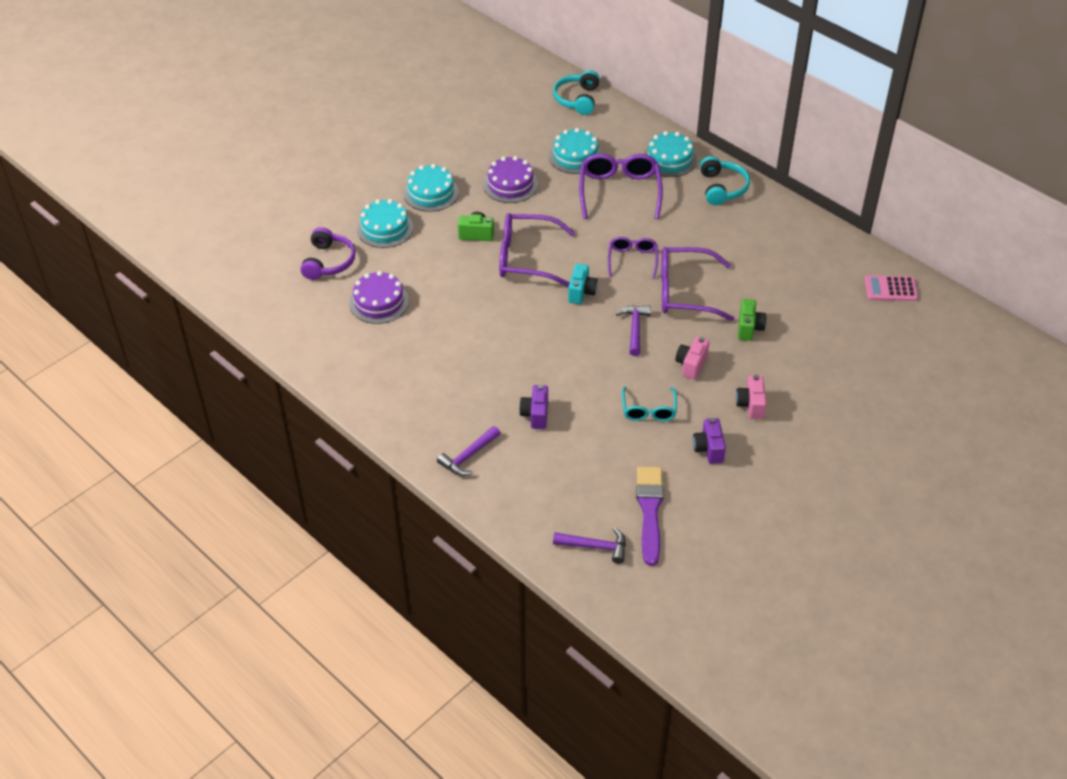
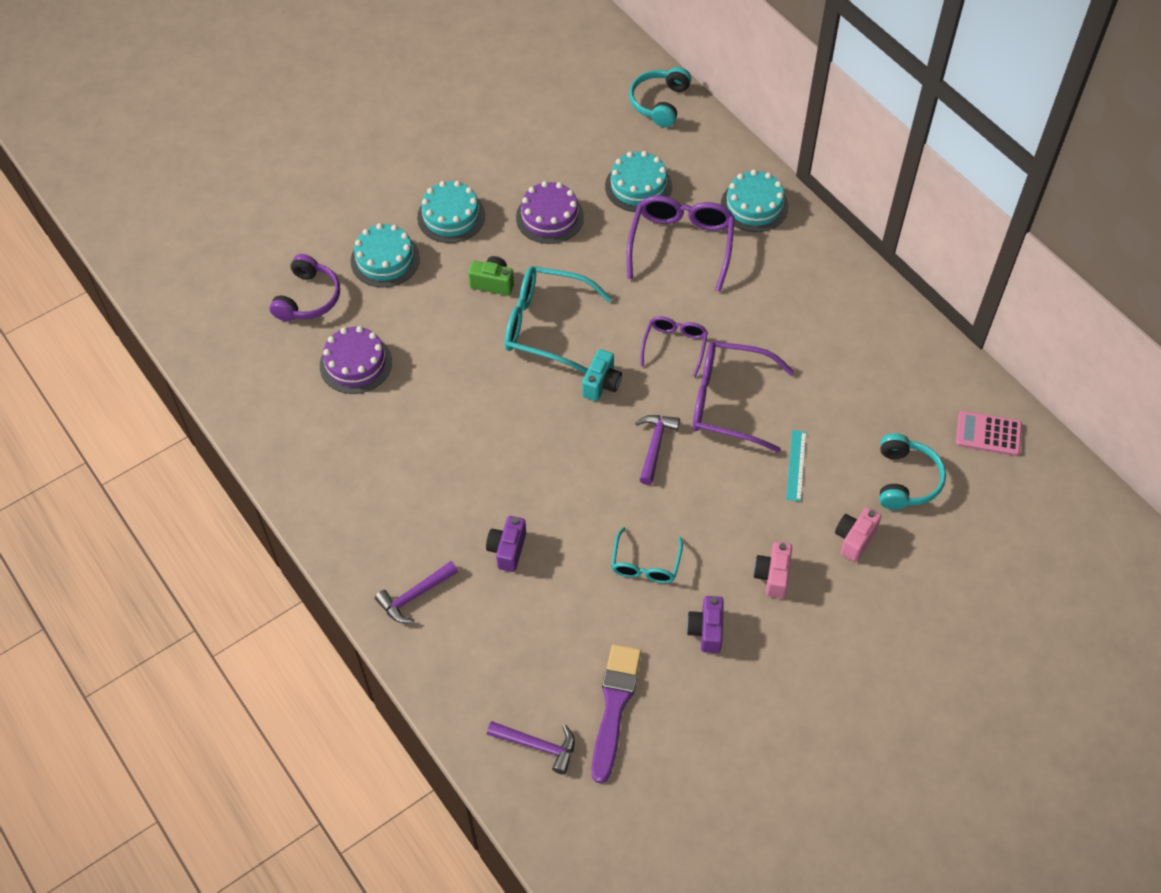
camera: 10 degrees right, 10 degrees up
purple glasses [499,213,575,287] -> turquoise glasses [505,266,612,373]
pink camera [675,336,709,380] -> pink camera moved to [835,507,882,562]
turquoise headphones [700,156,750,205] -> turquoise headphones moved to [879,433,946,510]
green camera [738,299,767,341] -> turquoise ruler [786,430,806,502]

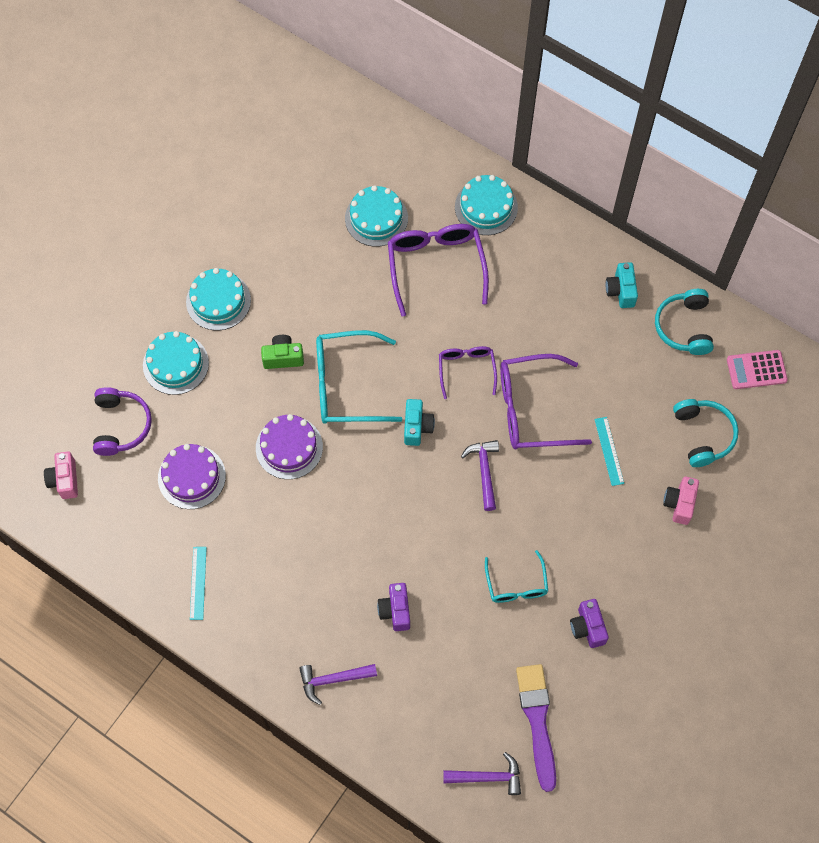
camera: 20 degrees left, 10 degrees up
purple hammer [375,561,458,623] -> purple hammer turned 45 degrees clockwise [299,664,377,705]
purple cake [516,181,584,244] -> purple cake moved to [256,414,323,479]
turquoise headphones [629,67,691,127] -> turquoise headphones moved to [655,289,714,355]
pink camera [753,542,792,598] -> pink camera moved to [44,451,78,499]
none -> turquoise ruler [190,547,207,620]
none -> turquoise camera [606,262,638,308]

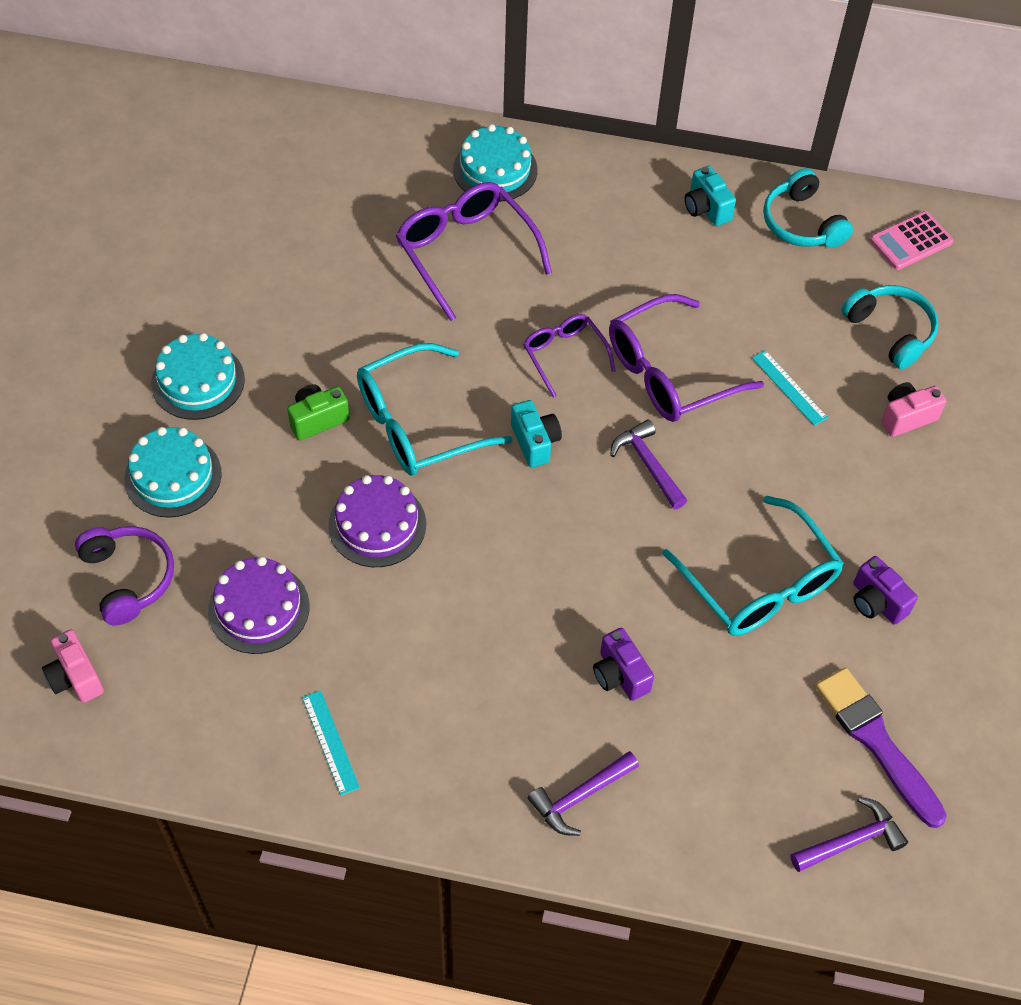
camera: 25 degrees left, 10 degrees down
turquoise cake [345,185,408,247] -> none
turquoise glasses [485,550,548,603] -> turquoise glasses [662,496,844,636], size x1.72
pink camera [663,477,699,525] -> pink camera turned 75 degrees clockwise [881,382,946,437]

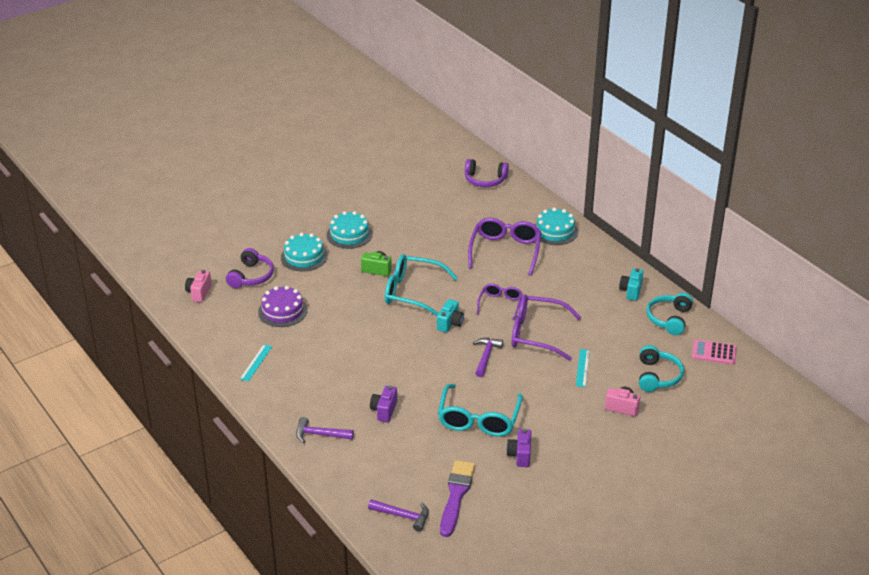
camera: 45 degrees right, 20 degrees down
purple cake [328,475,426,567] -> none
none -> purple headphones [465,159,509,187]

